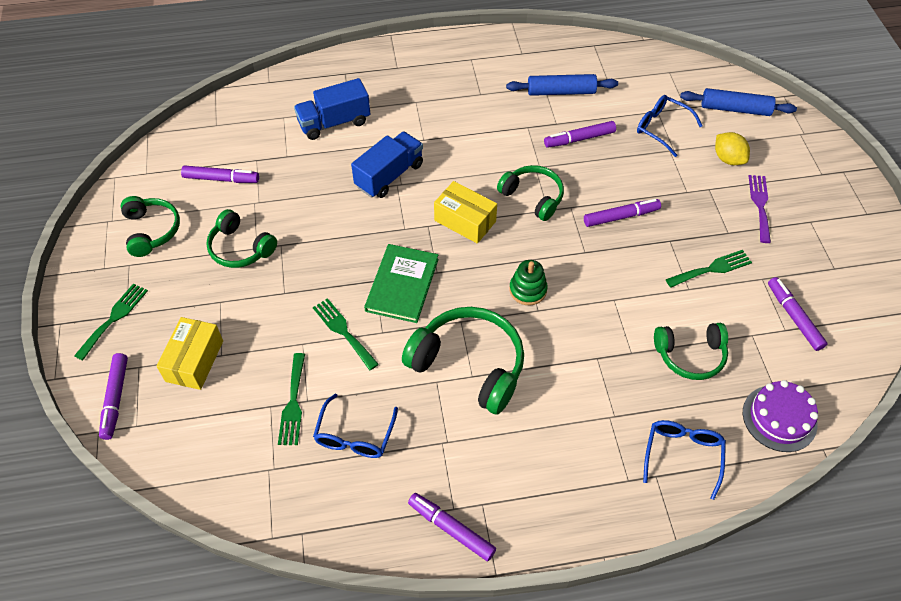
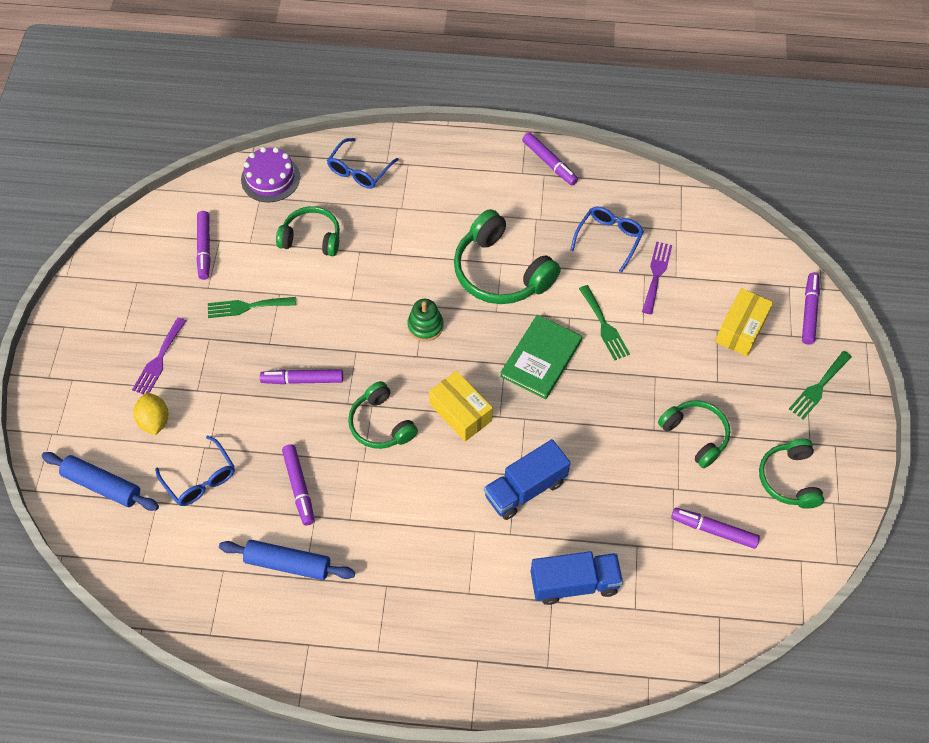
camera: 165 degrees left, 5 degrees up
green fork [278,353,305,445] -> purple fork [642,242,672,314]
purple marker [544,121,616,148] -> purple marker turned 75 degrees clockwise [282,444,314,525]

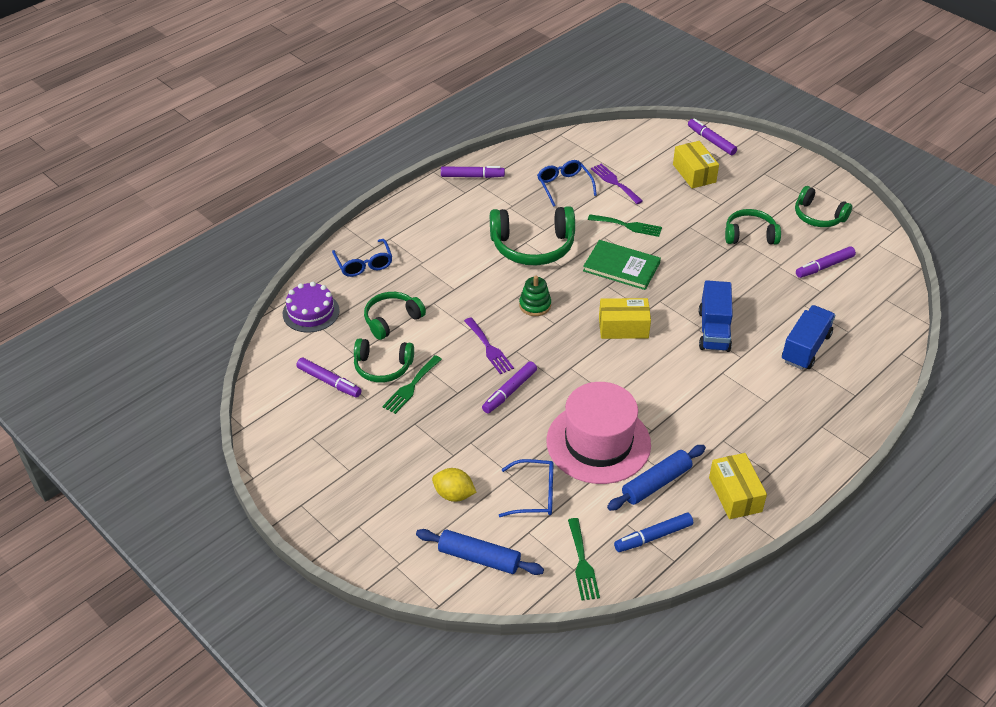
camera: 50 degrees left, 15 degrees down
blue rolling pin [42,452,159,511] -> blue rolling pin turned 45 degrees clockwise [416,529,544,575]
purple fork [132,317,186,394] -> purple fork moved to [464,317,514,374]
purple marker [282,444,314,525] -> pink hat [547,382,651,484]
green headphones [348,381,418,449] -> green headphones moved to [354,338,414,383]
green book [500,314,582,399] -> green book turned 45 degrees counterclockwise [583,240,661,290]
green fork [789,351,852,420] -> green fork moved to [568,518,600,600]
none -> blue marker [614,513,693,552]
none -> yellow box [709,453,767,519]

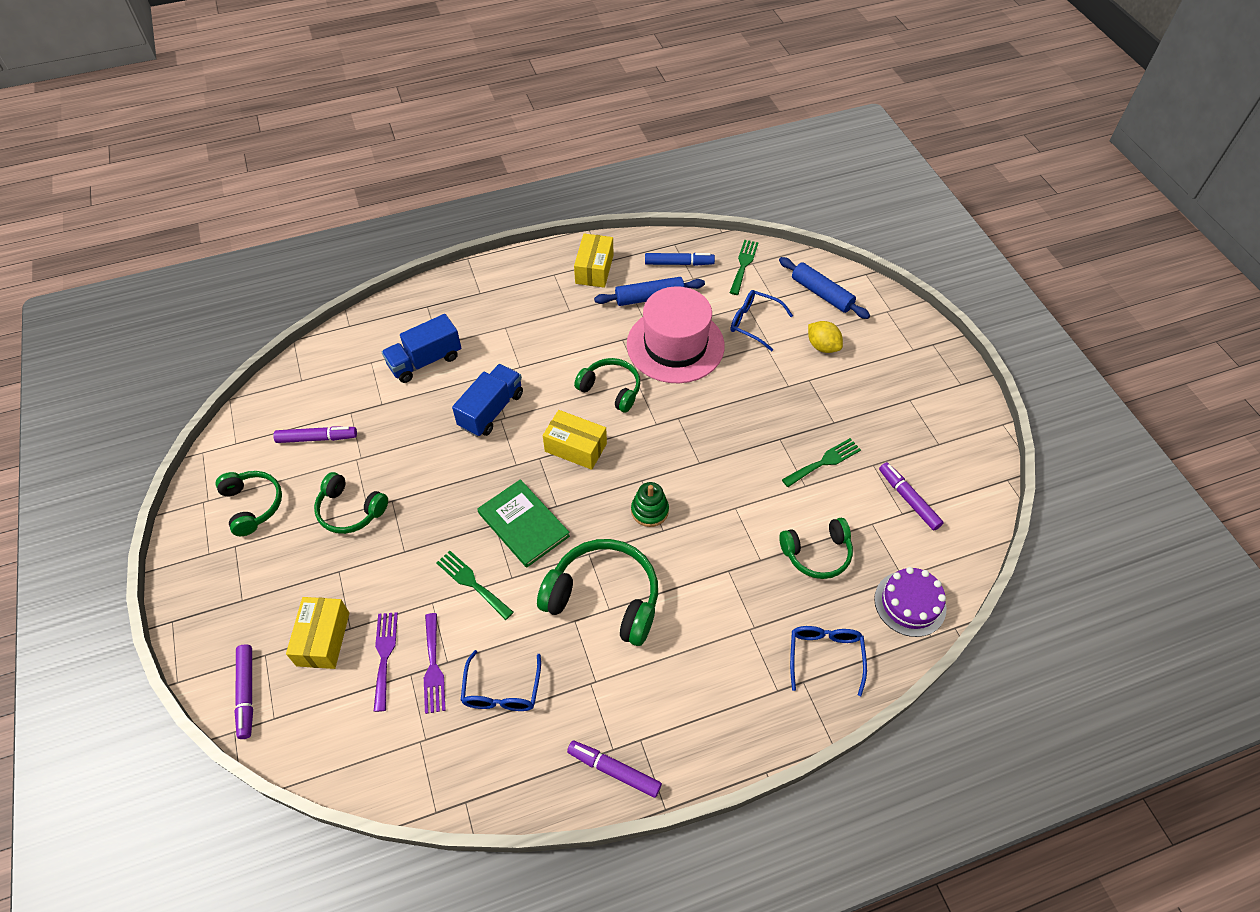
camera: 155 degrees left, 10 degrees up
green headphones [354,338,414,383] -> green headphones moved to [574,358,640,413]
purple fork [464,317,514,374] -> purple fork moved to [374,612,398,712]
purple marker [482,361,537,414] -> none

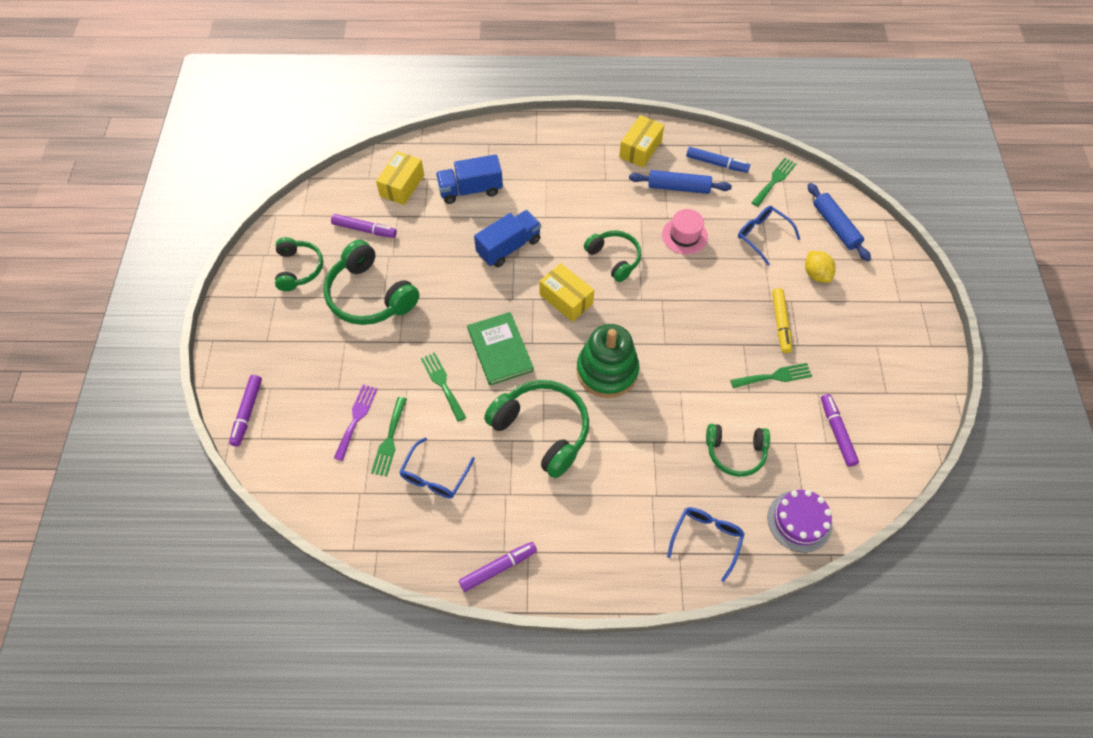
camera: 20 degrees right, 5 degrees up
yellow box [286,597,349,669] -> yellow box moved to [376,151,424,205]
green headphones [314,472,388,534] -> green headphones [324,240,420,325], size x1.59
purple fork [424,613,446,714] -> green fork [371,397,407,476]
purple marker [567,741,662,798] -> purple marker turned 105 degrees clockwise [459,542,537,592]
pink hat [627,286,725,383] -> pink hat [662,209,708,254], size x0.52
green stacking toy [631,482,669,527] -> green stacking toy [577,324,640,398], size x1.87
none -> yellow marker [772,288,792,353]

